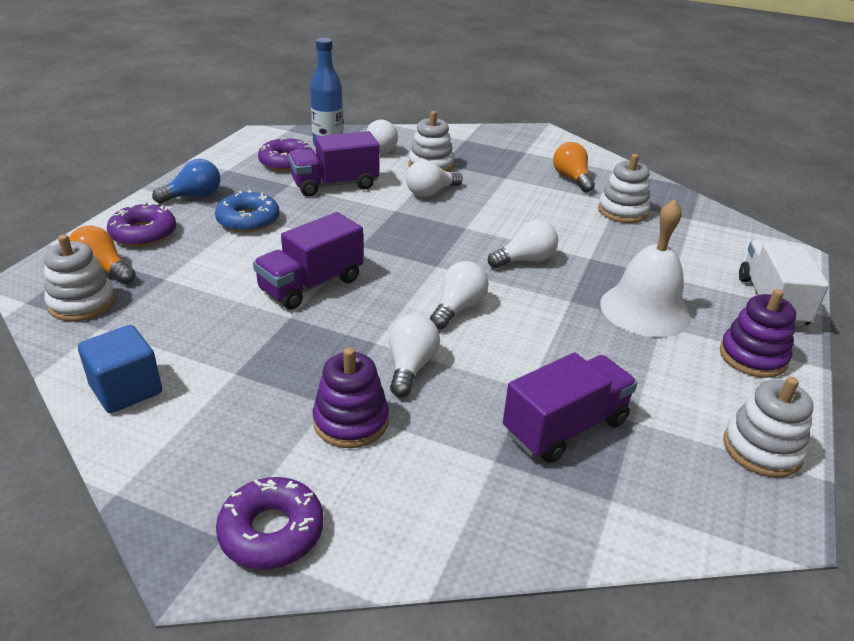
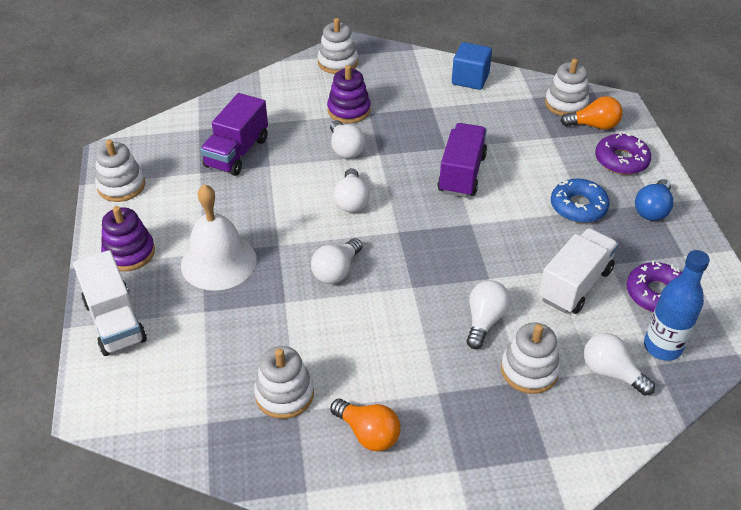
camera: 150 degrees right, 10 degrees up
purple donut [216,477,324,570] -> white stacking toy [317,18,358,74]
purple truck [289,131,379,197] -> white truck [539,228,618,314]

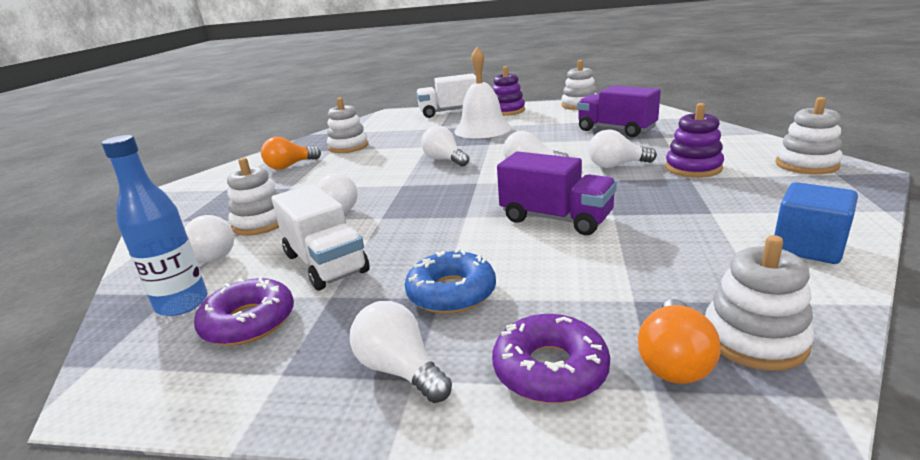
camera: 110 degrees right, 20 degrees down
blue light bulb [635,179,673,221] -> white light bulb [350,301,452,403]

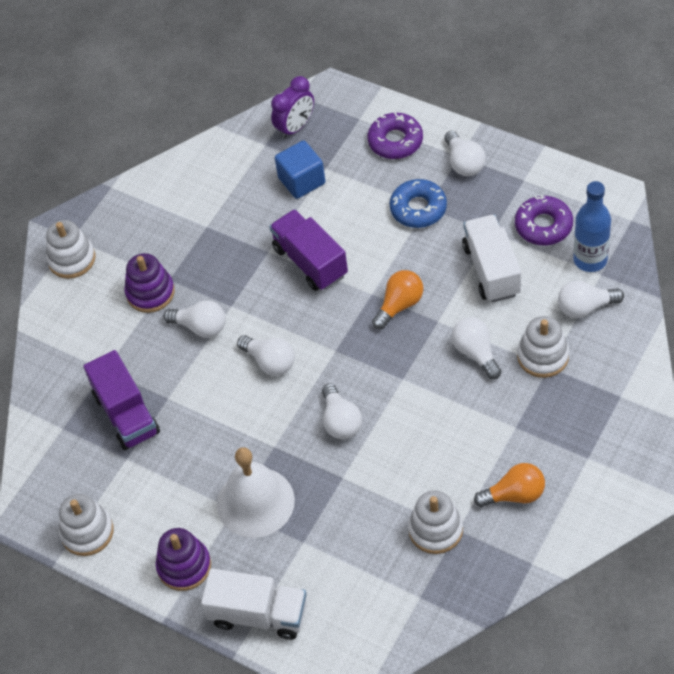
camera: 155 degrees left, 30 degrees up
orange light bulb [638,299,721,384] -> orange light bulb moved to [372,270,423,329]
white stacking toy [705,235,814,371] -> purple clock [271,76,314,139]
blue cube [774,182,858,264] -> blue cube moved to [275,140,325,199]

